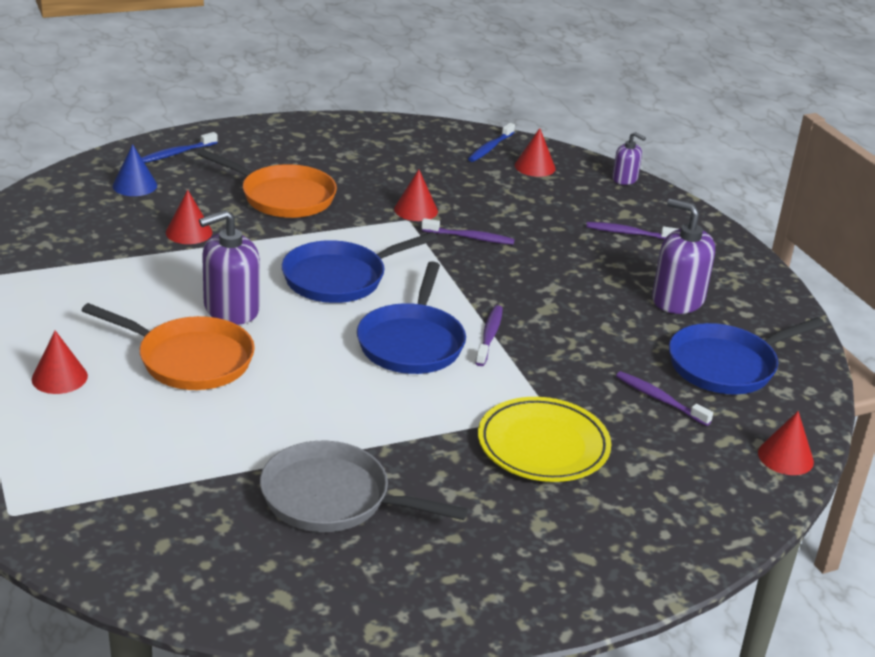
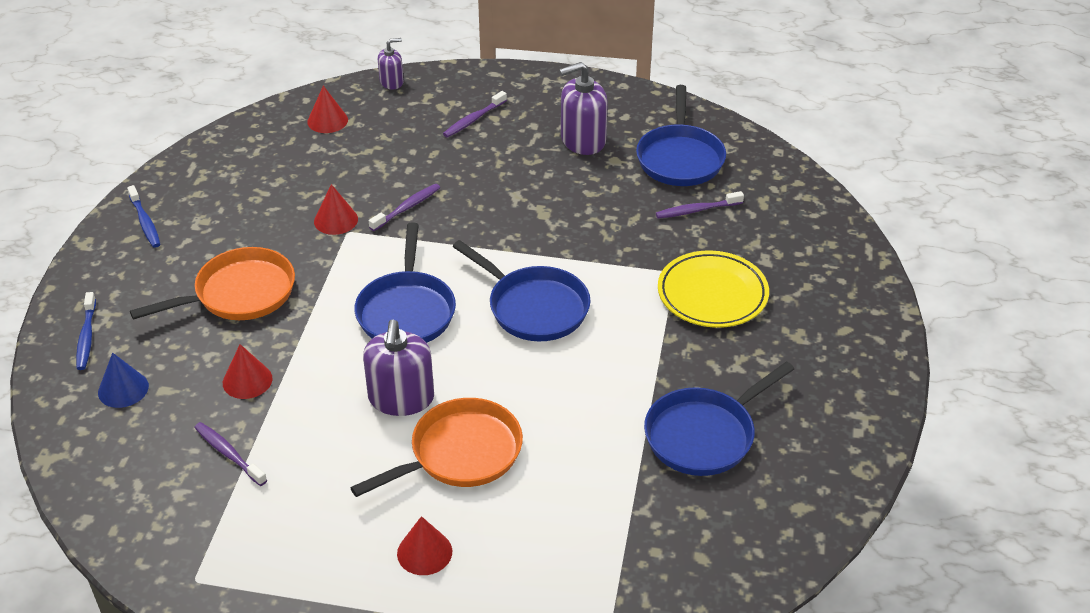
camera: 55 degrees left, 10 degrees up
grey pan [260,441,468,532] -> blue pan [644,361,794,476]
blue toothbrush [468,123,515,162] -> blue toothbrush moved to [127,185,161,248]
purple toothbrush [475,305,503,366] -> purple toothbrush moved to [194,422,267,486]
red cone [758,411,814,475] -> none

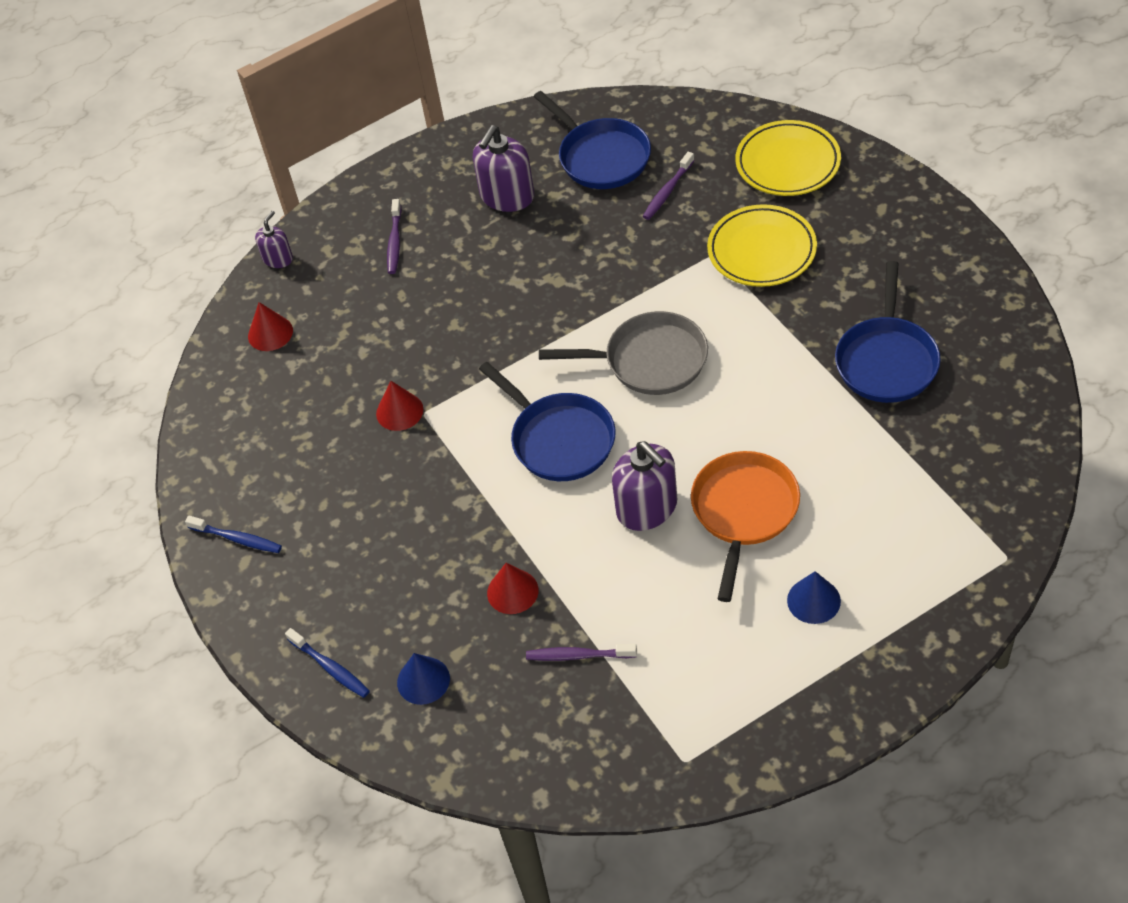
camera: 35 degrees left, 10 degrees up
orange pan [130,247,295,320] -> none
purple toothbrush [369,184,440,231] -> none
red cone [397,516,452,575] -> blue cone [787,571,841,624]
blue pan [452,240,591,341] -> grey pan [539,311,708,395]
none -> yellow plate [735,120,841,196]

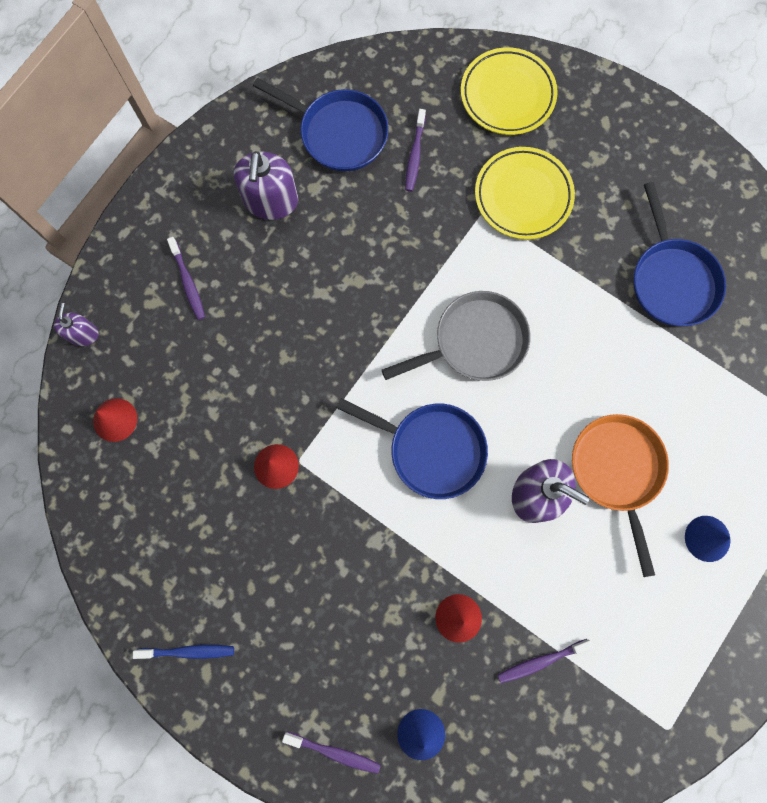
camera: 30 degrees left, 25 degrees up
blue toothbrush [285,628,370,698] -> purple toothbrush [282,731,381,774]

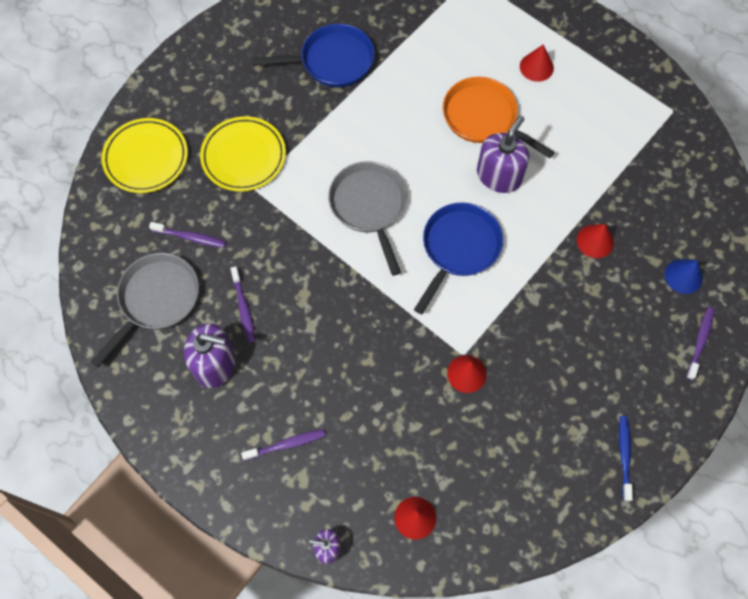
camera: 85 degrees left, 10 degrees down
blue pan [253,77,389,172] -> grey pan [91,253,199,367]
purple toothbrush [498,639,593,683] -> purple toothbrush moved to [230,266,255,342]
orange pan [572,414,669,577] -> orange pan turned 45 degrees clockwise [443,77,554,158]
blue cone [685,516,731,562] -> red cone [520,45,554,82]

